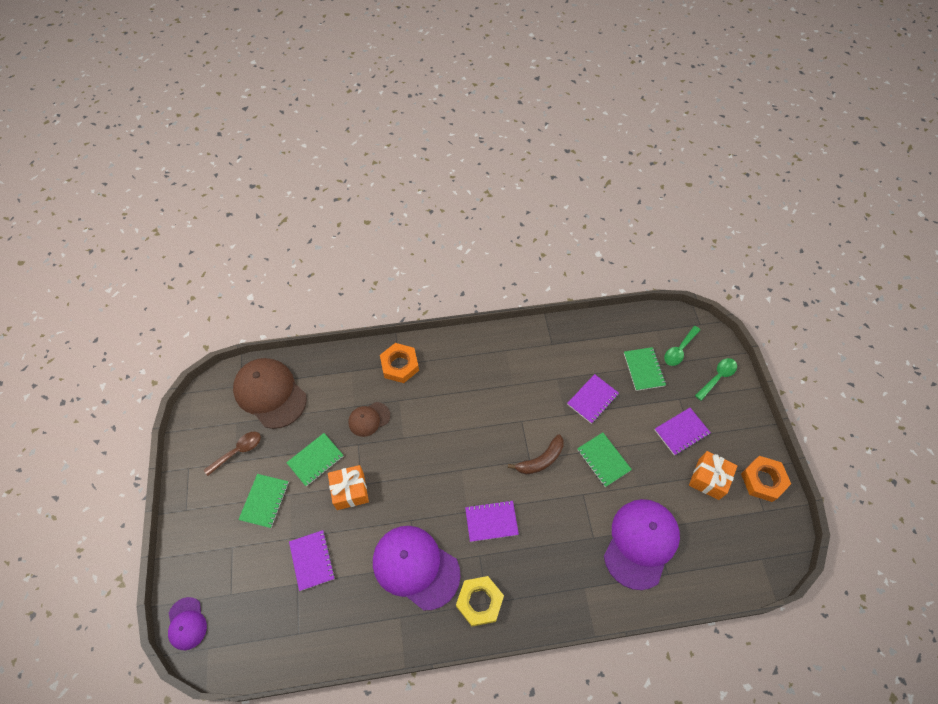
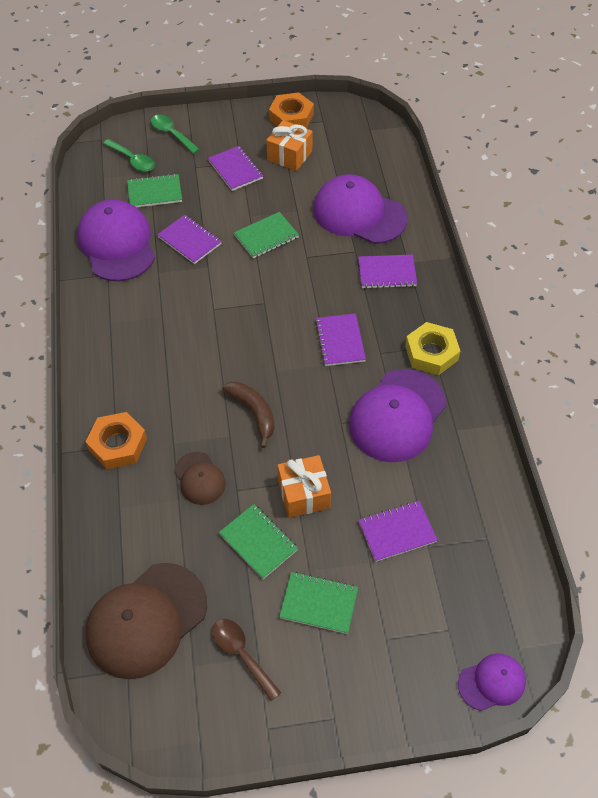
camera: 90 degrees left, 5 degrees down
brown banana [508,434,564,475] -> brown banana moved to [222,382,274,448]
none -> purple cap [77,200,155,281]
none -> purple notebook [358,254,417,289]

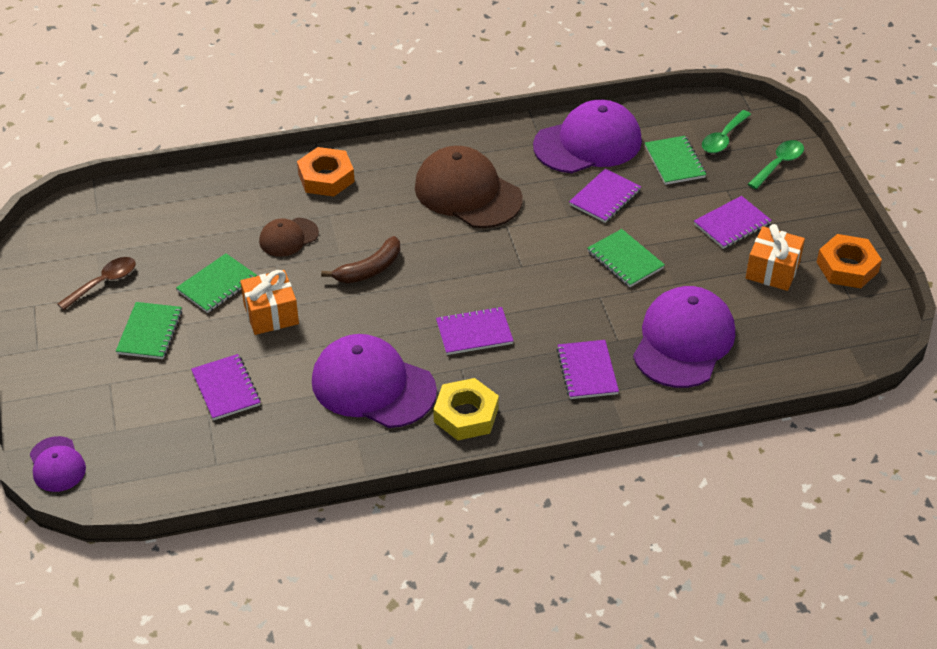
camera: 85 degrees right, 10 degrees down
brown cap [86,563,207,679] -> brown cap moved to [415,146,523,228]

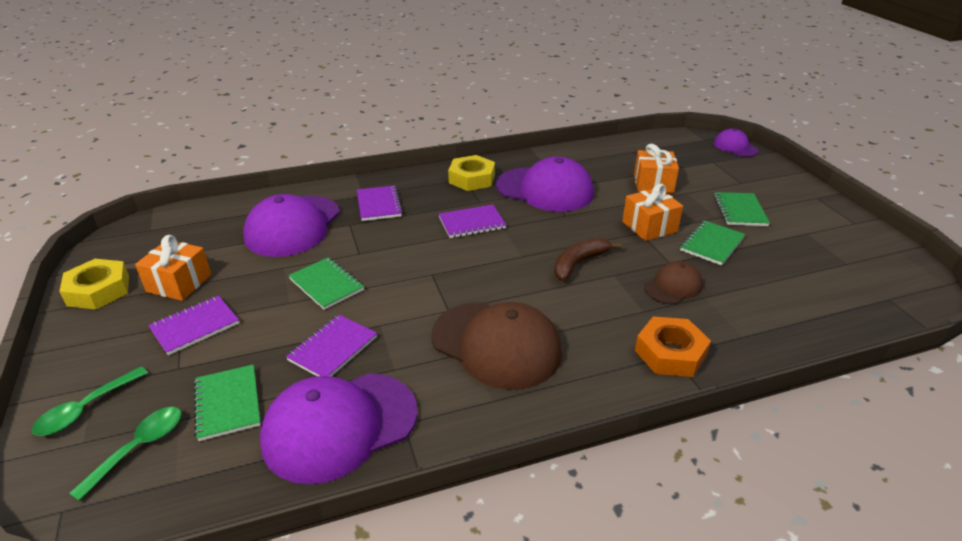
camera: 175 degrees right, 10 degrees down
brown spoon [57,257,136,310] -> none
purple notebook [191,354,261,420] -> orange gift [634,144,679,193]
orange nut [817,234,882,288] -> yellow nut [59,259,129,310]

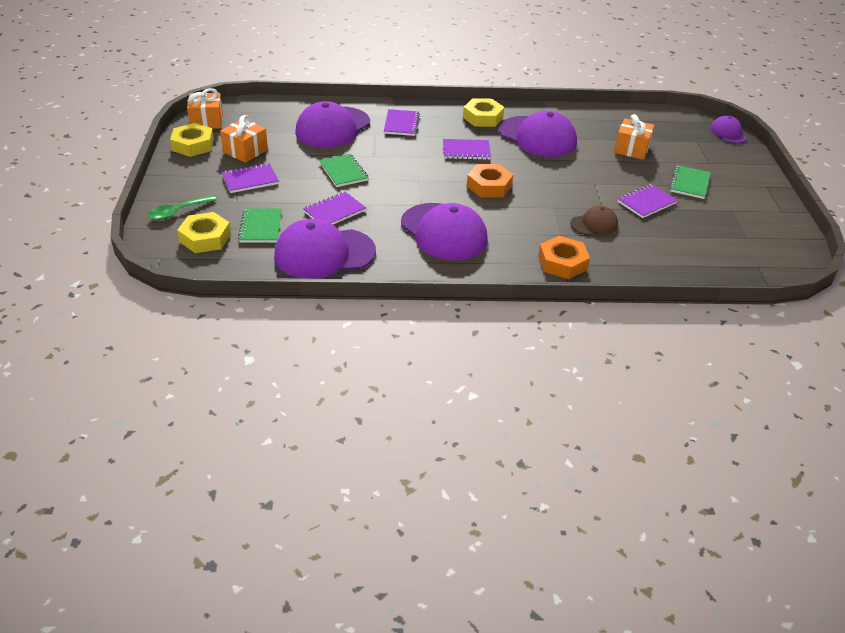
camera: 15 degrees right, 5 degrees up
green spoon [69,407,182,501] -> yellow nut [177,212,231,253]
brown cap [432,302,562,390] -> purple cap [401,203,488,261]
brown banana [554,238,621,281] -> none
orange gift [622,184,683,241] -> orange gift moved to [187,88,223,129]
green notebook [680,220,745,266] -> purple notebook [618,184,678,218]
none -> orange nut [467,164,513,197]

